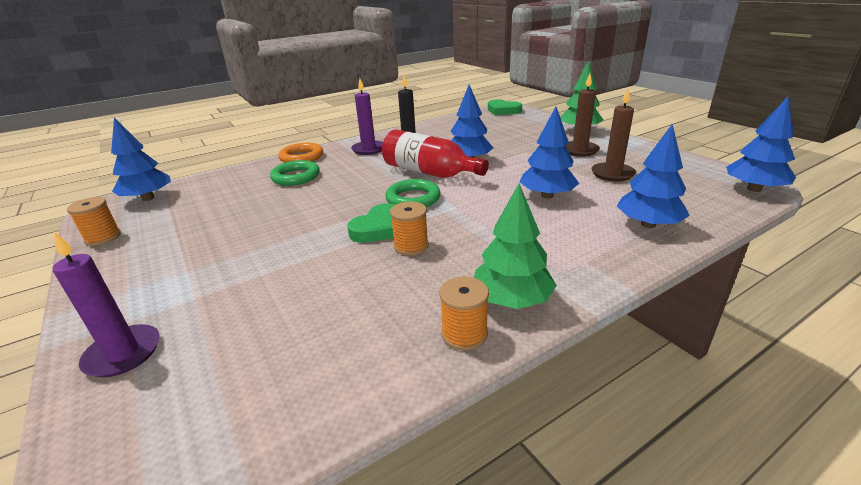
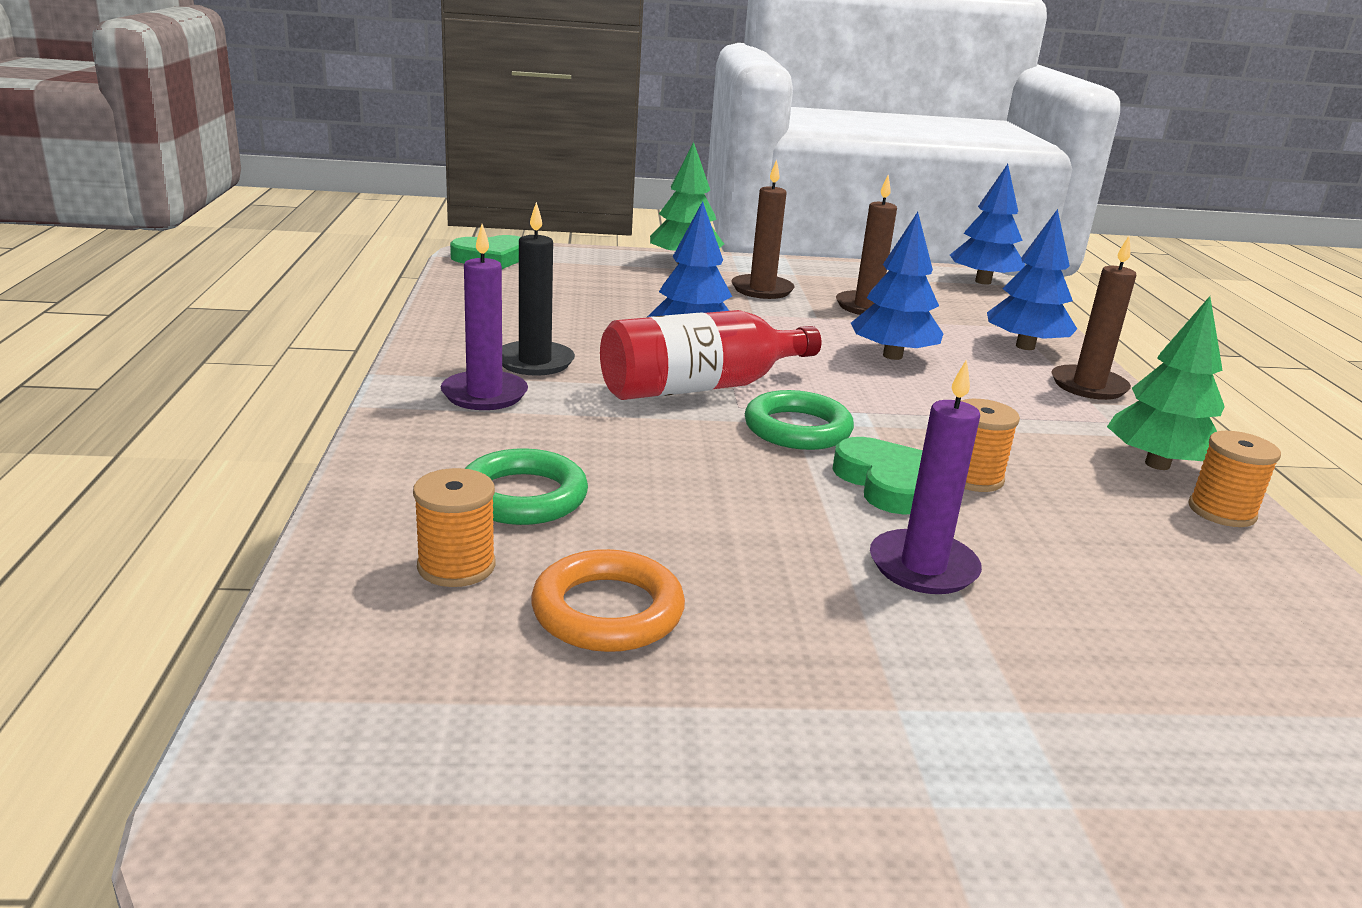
camera: 65 degrees left, 5 degrees down
purple candle [53,232,160,377] -> purple candle moved to [870,359,982,594]
orange spool [67,197,121,246] -> orange spool moved to [413,468,496,587]
blue tree [111,118,171,201] -> none
orange ring [279,143,323,163] -> orange ring moved to [531,549,685,652]
none -> brown candle [1051,236,1137,400]

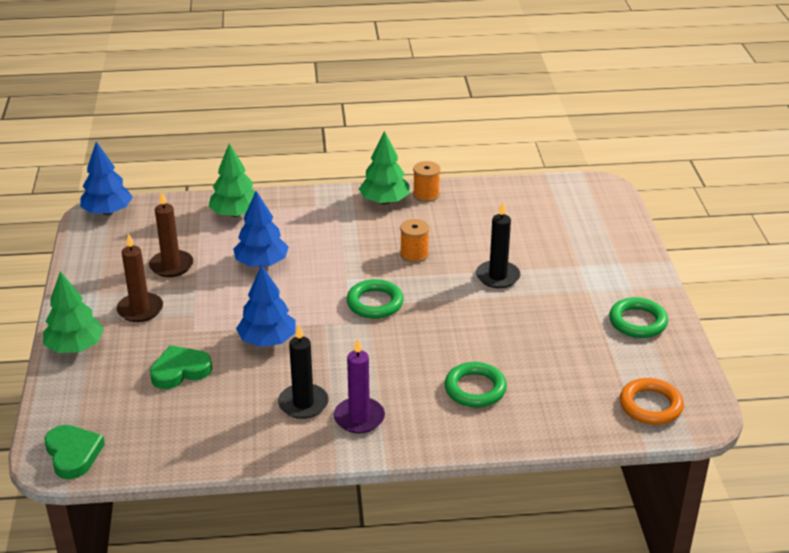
camera: 90 degrees left, 10 degrees up
orange spool [413,468,496,587] -> none
orange ring [531,549,685,652] -> orange ring moved to [620,378,684,425]
red bottle [600,310,821,400] -> none
green heart [832,437,923,515] -> green heart moved to [150,345,212,389]
purple candle [870,359,982,594] -> black candle [476,202,521,288]
blue tree [987,209,1077,350] -> green tree [209,143,255,217]
brown candle [1051,236,1137,400] -> none
none -> green ring [609,297,668,338]

